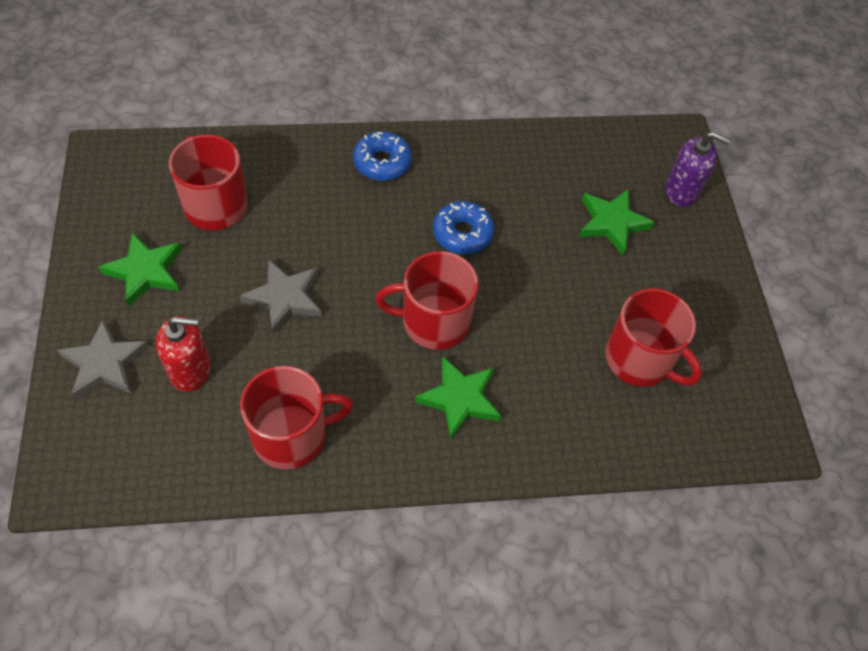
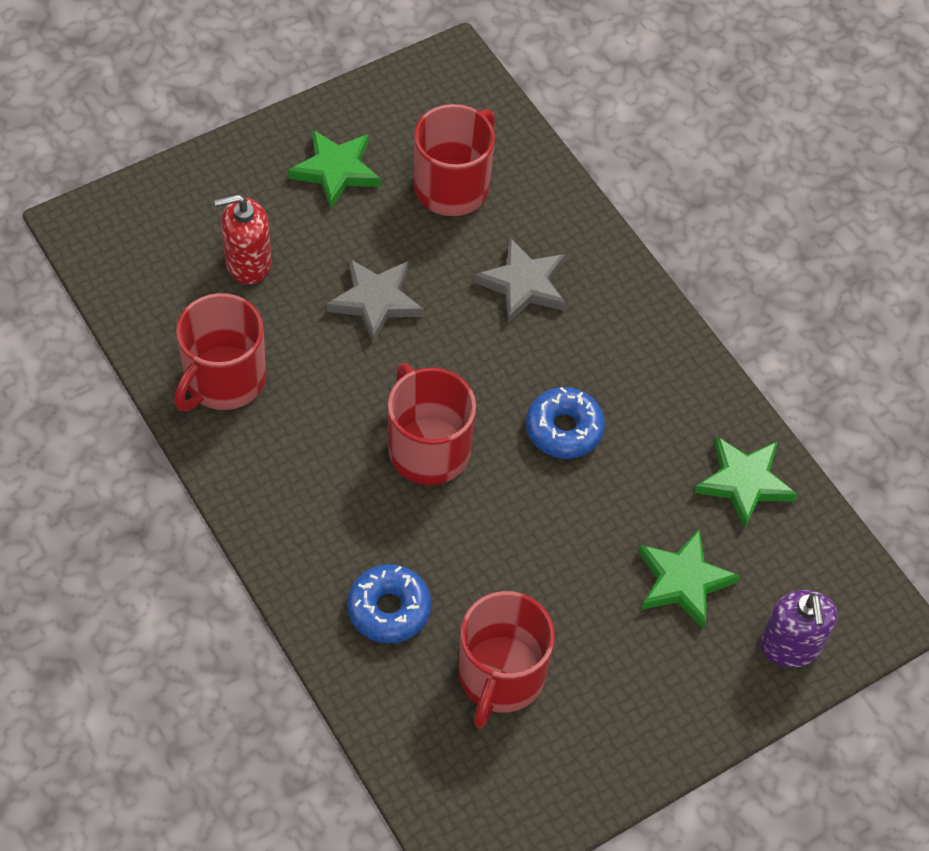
camera: 65 degrees right, 0 degrees up
grey star [57,319,149,400] -> grey star moved to [474,238,566,323]
red soap dispenser [156,316,211,392] -> red soap dispenser turned 105 degrees clockwise [214,194,272,284]
red mug [240,366,353,469] -> red mug turned 75 degrees clockwise [174,293,266,411]
blue donut [353,131,412,181] -> blue donut moved to [347,564,431,643]
green star [415,356,501,440] -> green star moved to [694,436,798,530]

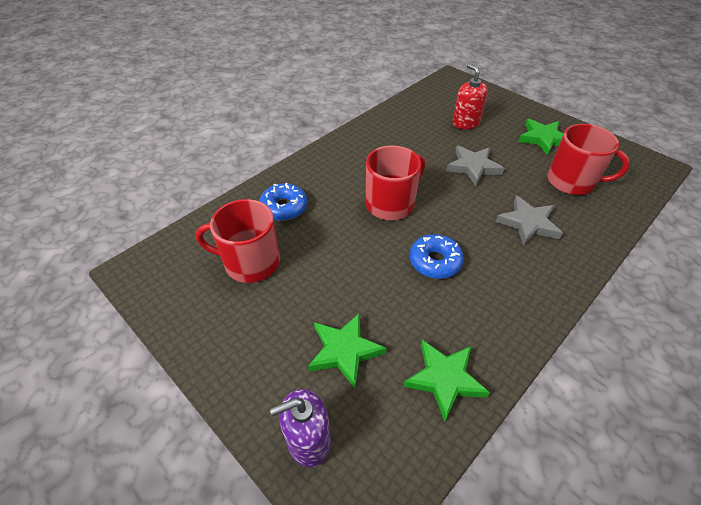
camera: 80 degrees right, 10 degrees down
red mug [174,293,266,411] -> none

